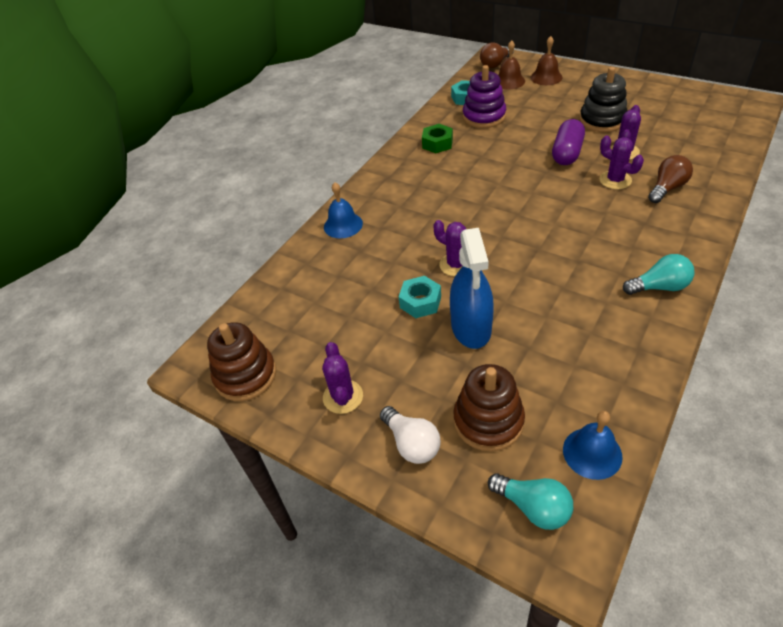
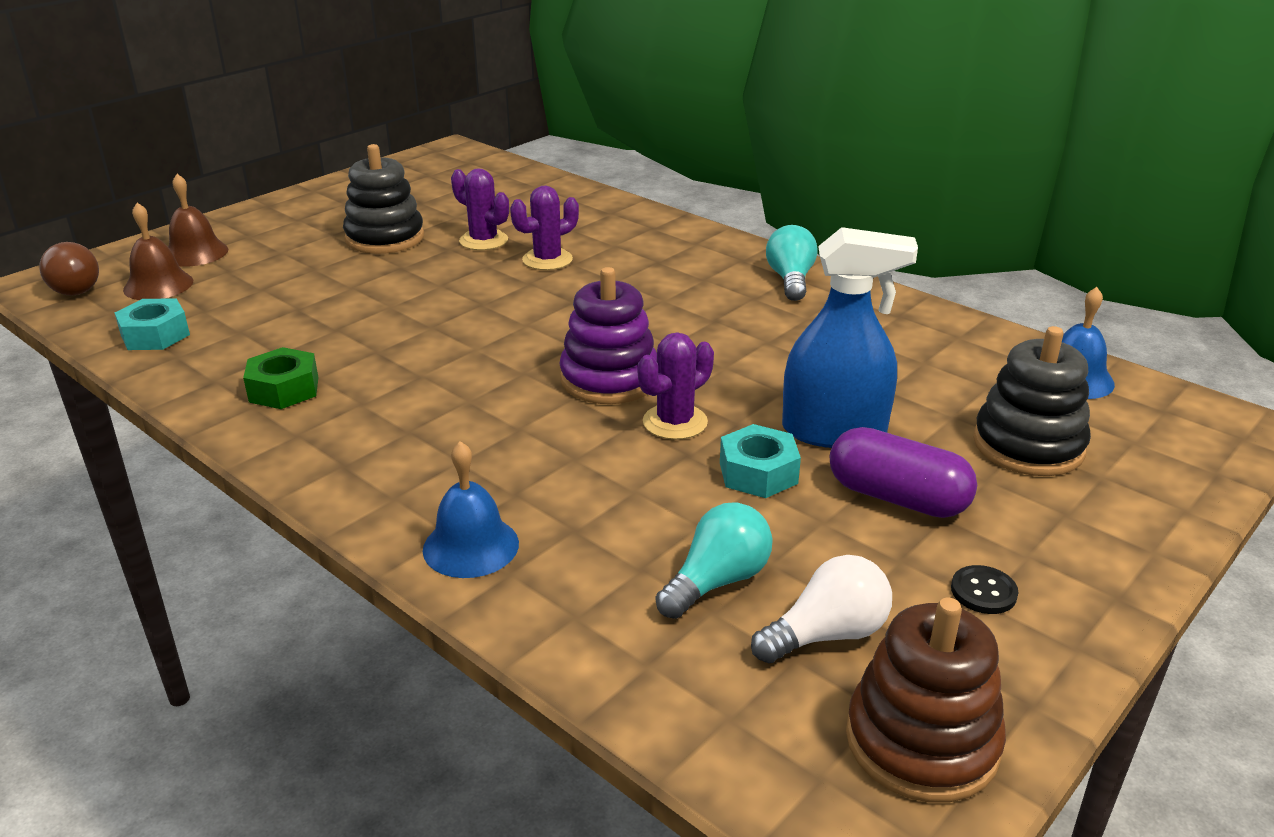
camera: 85 degrees left, 15 degrees down
purple cactus [322,342,363,414] -> black button [951,565,1019,614]
white light bulb [380,406,441,464] -> white light bulb moved to [751,555,892,664]
brown stacking toy [453,364,525,452] -> black stacking toy [973,326,1091,476]
purple stacking toy [463,65,506,128] -> purple stacking toy moved to [559,267,657,404]
turquoise light bulb [488,473,573,530] -> turquoise light bulb moved to [656,502,772,619]
purple capsule [552,119,585,165] -> purple capsule moved to [830,427,977,518]
brown light bulb [648,155,693,203] -> none

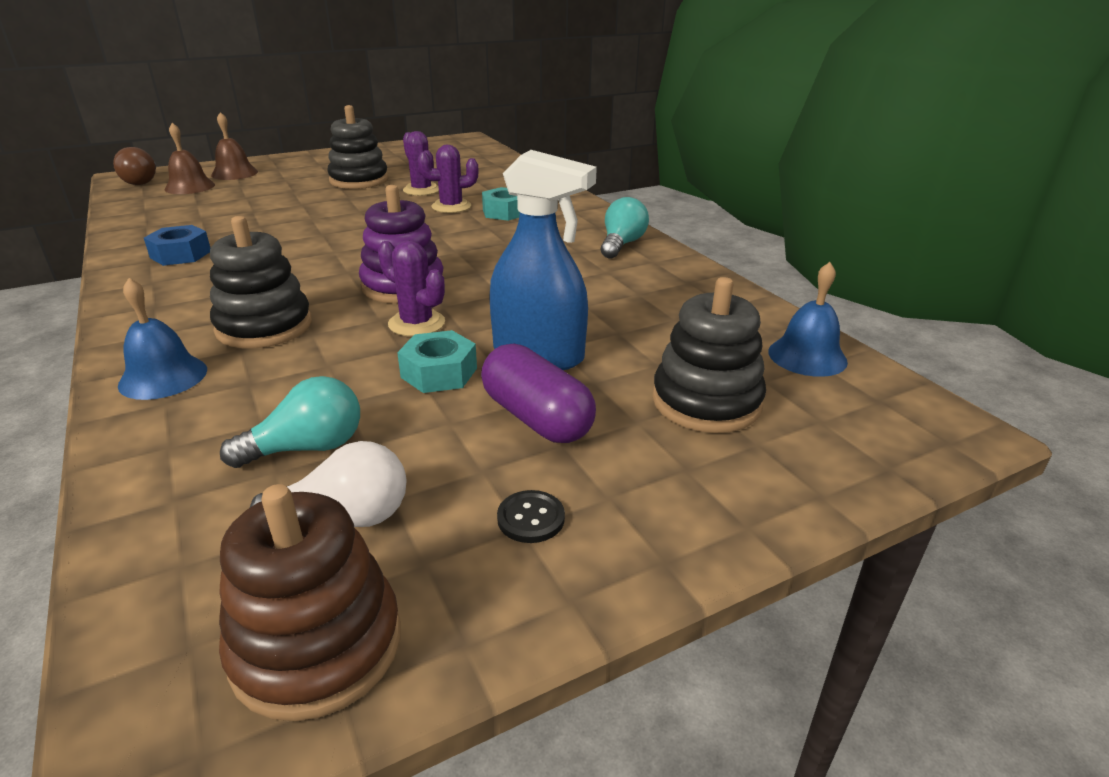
camera: 20 degrees right, 0 degrees up
turquoise nut [115,298,190,350] -> turquoise nut moved to [482,187,520,221]
green nut [243,347,318,409] -> blue nut [144,225,211,266]
purple cactus [638,332,714,440] -> purple cactus turned 60 degrees clockwise [378,240,445,336]
none -> black stacking toy [210,216,312,348]

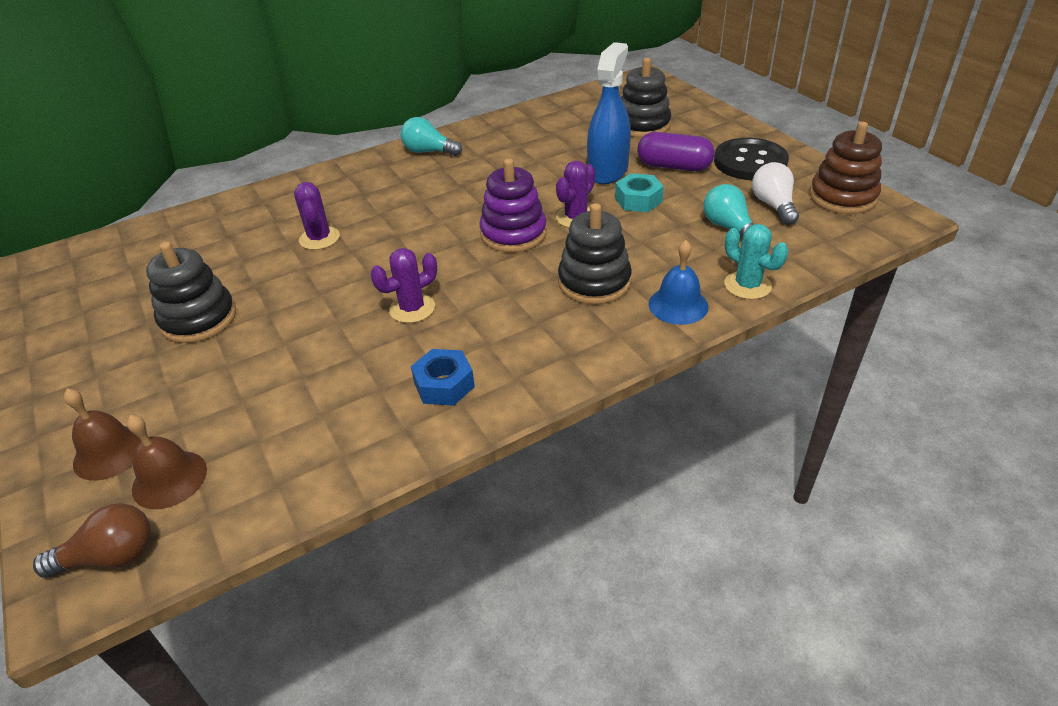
camera: 90 degrees left, 10 degrees up
purple cactus [403,131,439,196] -> purple cactus moved to [370,248,437,323]
purple capsule [481,344,596,443] -> purple capsule turned 60 degrees clockwise [637,132,715,171]
turquoise nut [482,187,520,221] -> none
black button [497,490,565,543] -> black button [714,138,789,180], size x2.41
blue bell [768,262,848,377] -> none
none -> turquoise cactus [725,224,788,299]

